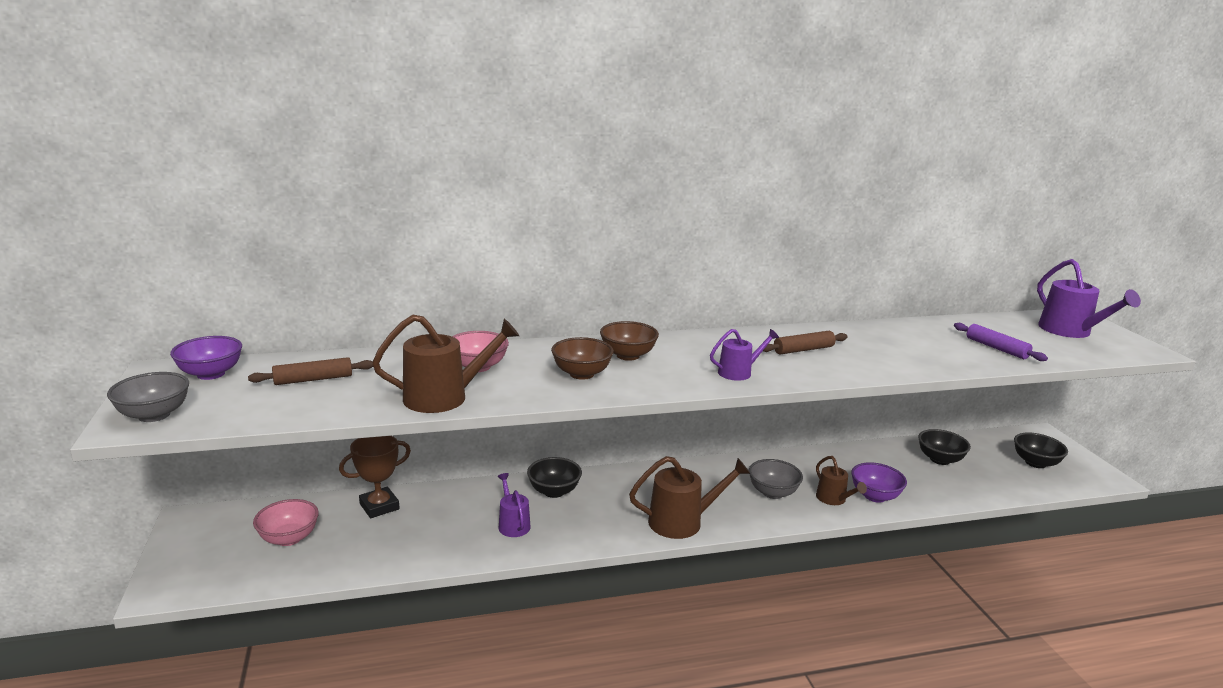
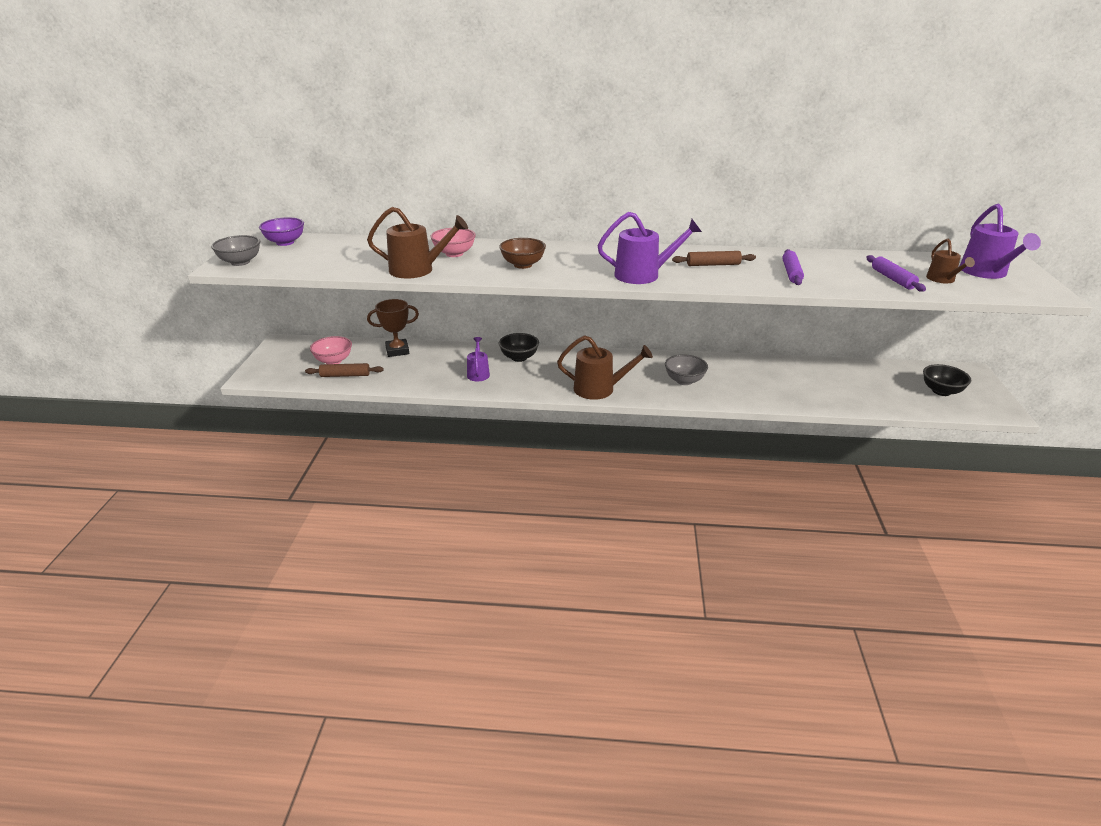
camera: 20 degrees right, 10 degrees up
brown rolling pin [248,357,373,385] -> brown rolling pin moved to [305,363,384,377]
brown bowl [600,321,659,361] -> none
purple watering can [710,329,779,381] -> purple watering can [598,212,702,284], size x1.68
brown watering can [816,456,867,505] -> brown watering can moved to [926,238,975,283]
purple bowl [851,462,907,503] -> none
black bowl [918,429,971,465] -> none
none -> purple rolling pin [782,249,804,285]

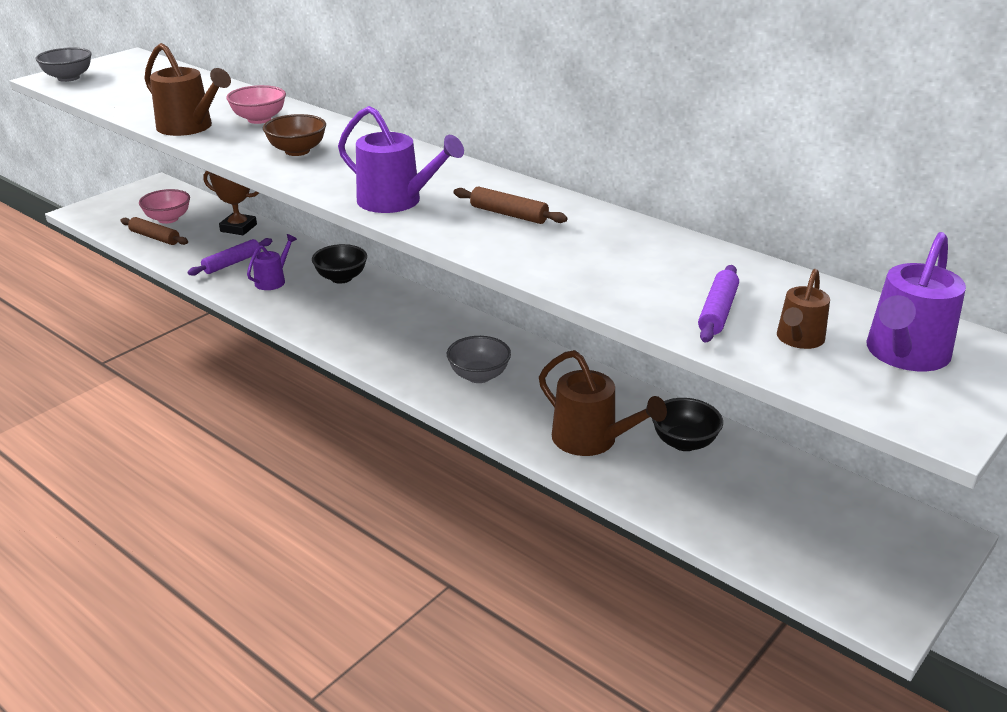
camera: 35 degrees right, 0 degrees up
purple bowl [259,217,304,246] -> none
brown watering can [557,335,653,400] -> brown watering can moved to [539,350,667,456]
purple rolling pin [782,249,804,285] -> purple rolling pin moved to [188,238,272,276]
black bowl [923,364,971,396] -> black bowl moved to [652,398,723,451]

